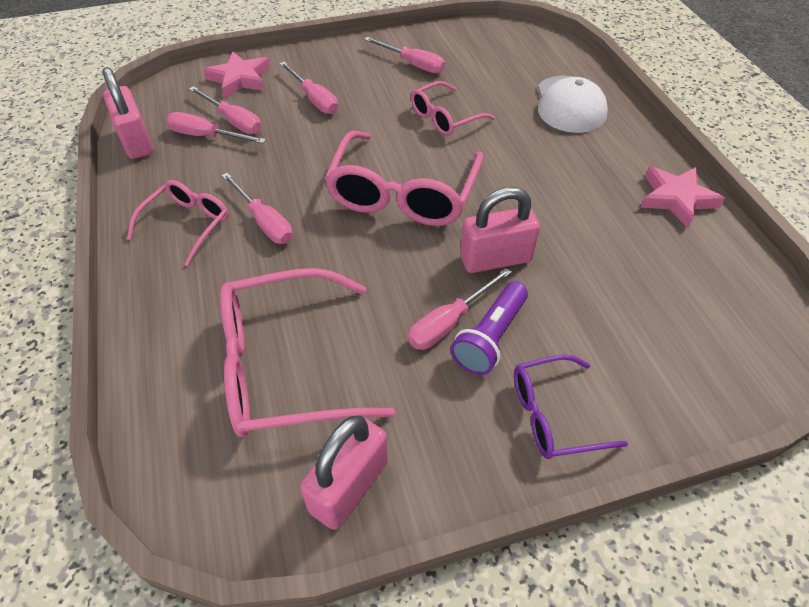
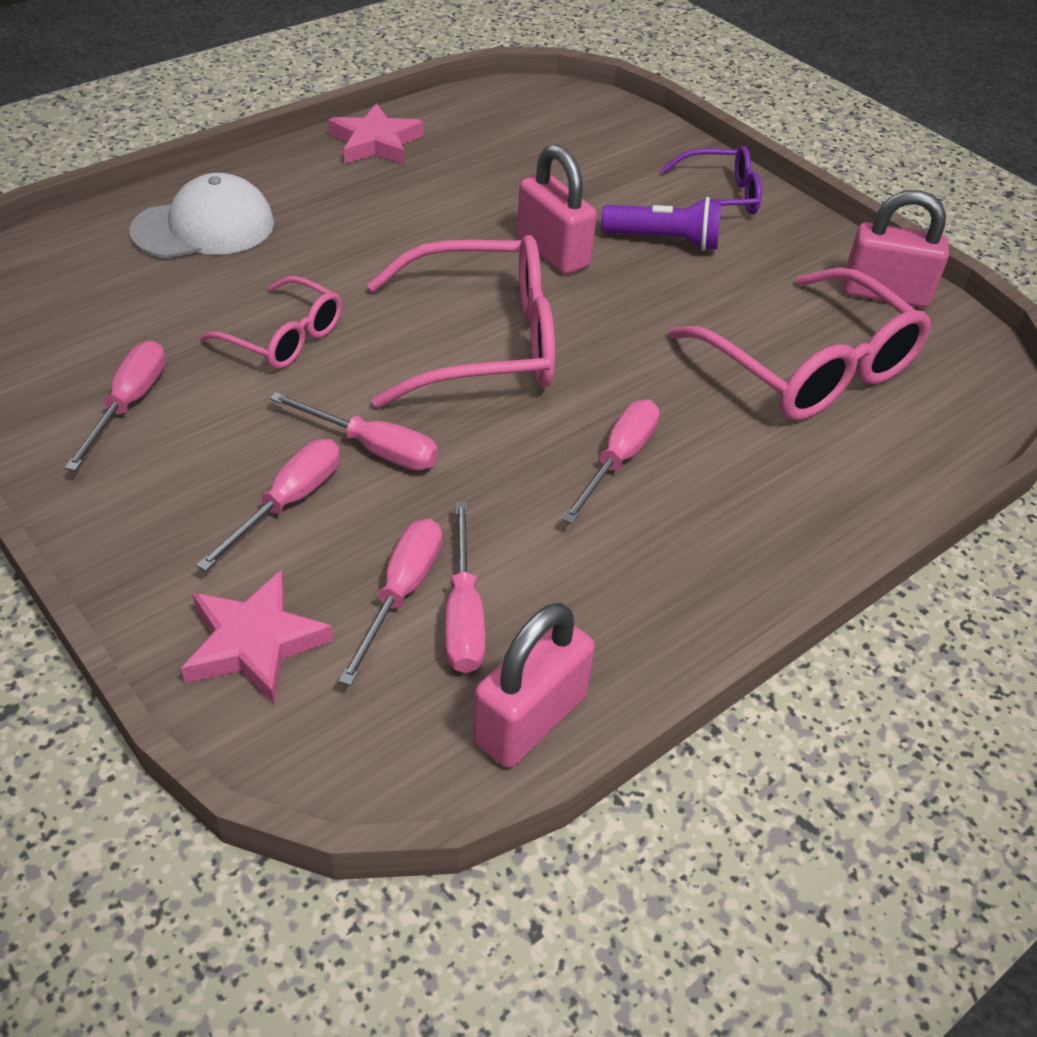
camera: 115 degrees left, 5 degrees down
pink glasses [127,180,229,266] -> none
pink screwdriver [408,268,512,350] -> pink screwdriver moved to [270,392,438,471]
purple glasses [514,355,628,459] -> purple glasses turned 60 degrees counterclockwise [661,146,762,215]

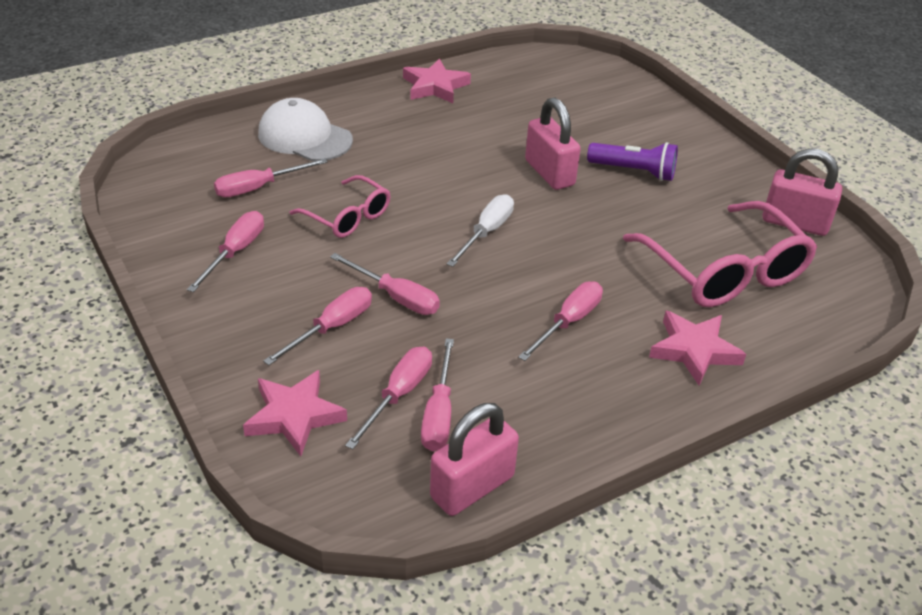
camera: 10 degrees right, 5 degrees down
white cap [129,173,274,259] -> white cap turned 135 degrees counterclockwise [258,98,353,161]
pink glasses [367,235,555,408] -> white screwdriver [447,194,514,267]
purple glasses [661,146,762,215] -> none
none -> pink screwdriver [214,158,328,197]
none -> pink star [649,311,746,385]

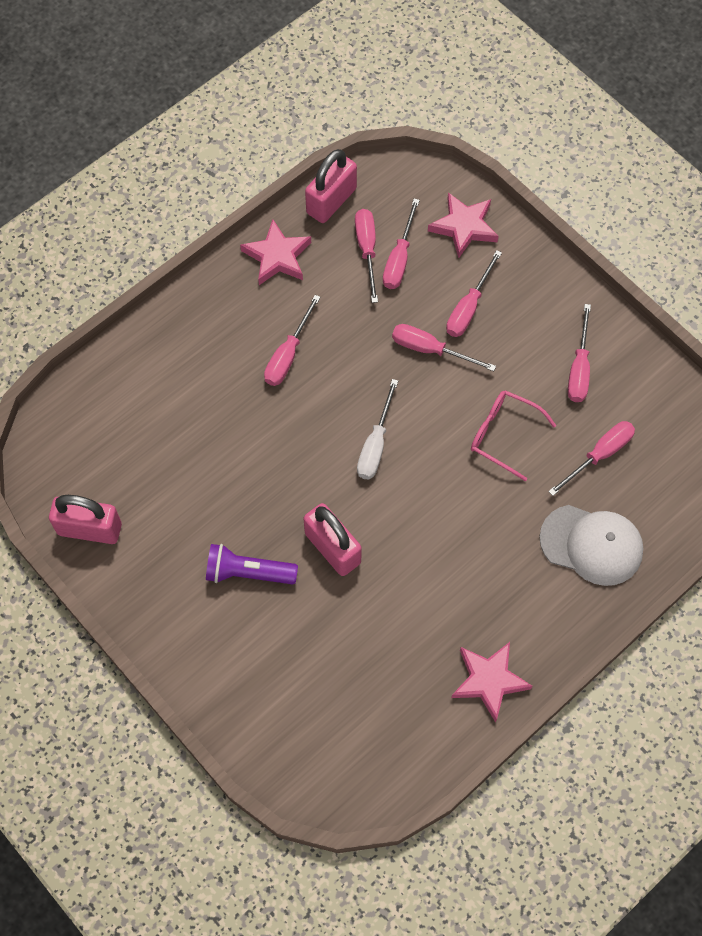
camera: 170 degrees right, 25 degrees up
pink glasses [623,201,817,307] -> none
pink star [649,311,746,385] -> pink star moved to [240,219,311,285]

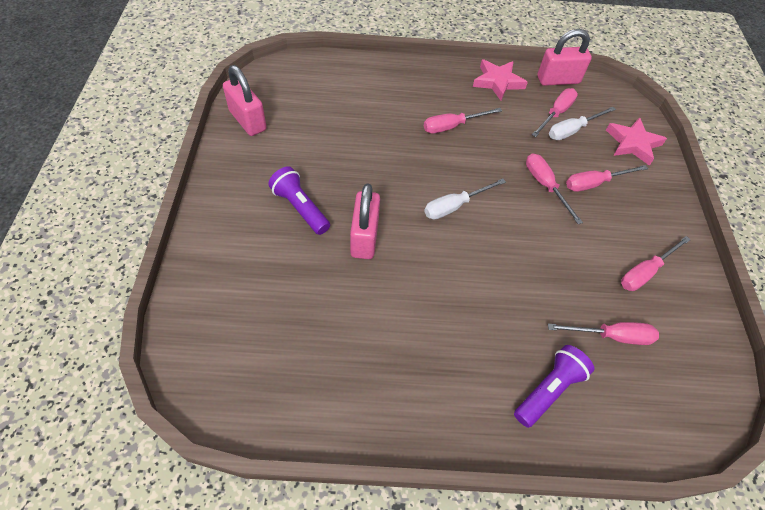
camera: 40 degrees right, 10 degrees down
pink screwdriver [383,199,420,289] -> white screwdriver [549,107,616,140]
pink star [451,642,533,722] -> none
pink glasses [471,390,557,481] -> none
white cap [539,505,644,586] -> purple flashlight [514,345,594,428]

